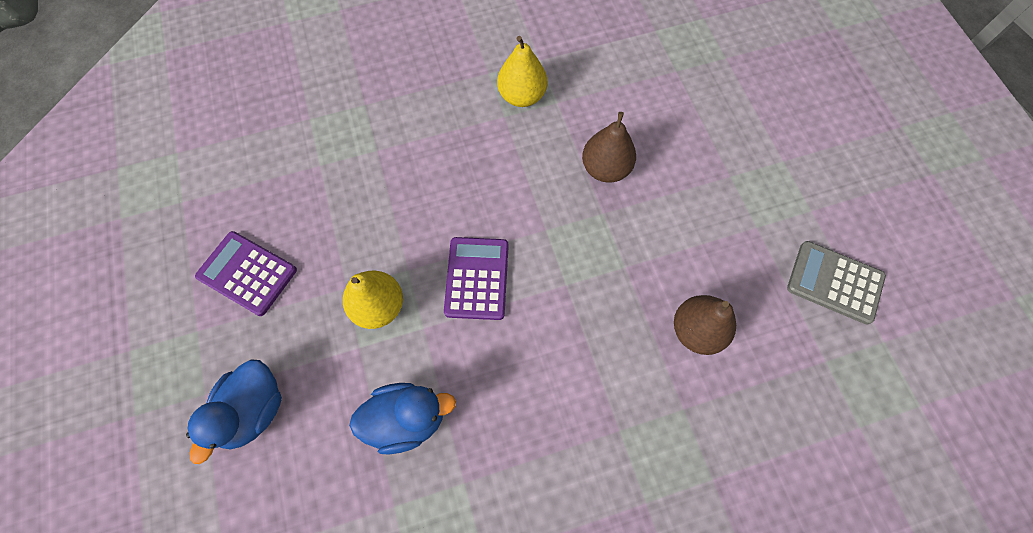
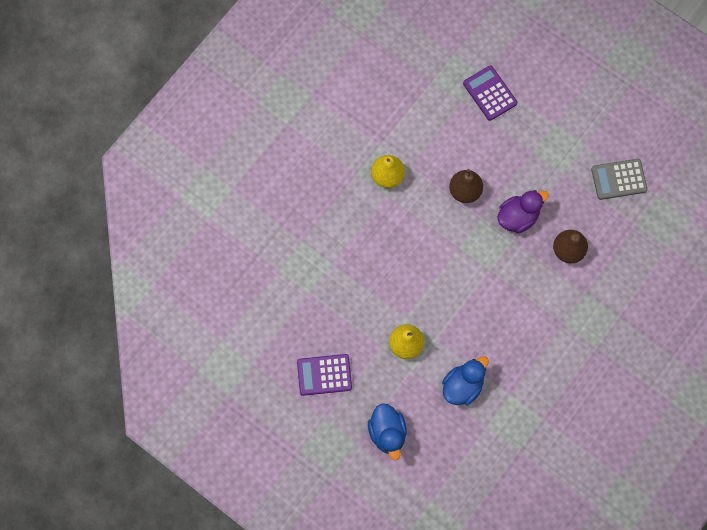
camera: 35 degrees left, 5 degrees up
purple calculator [444,237,509,320] -> purple calculator moved to [463,66,517,121]
none -> purple duck [497,190,549,233]

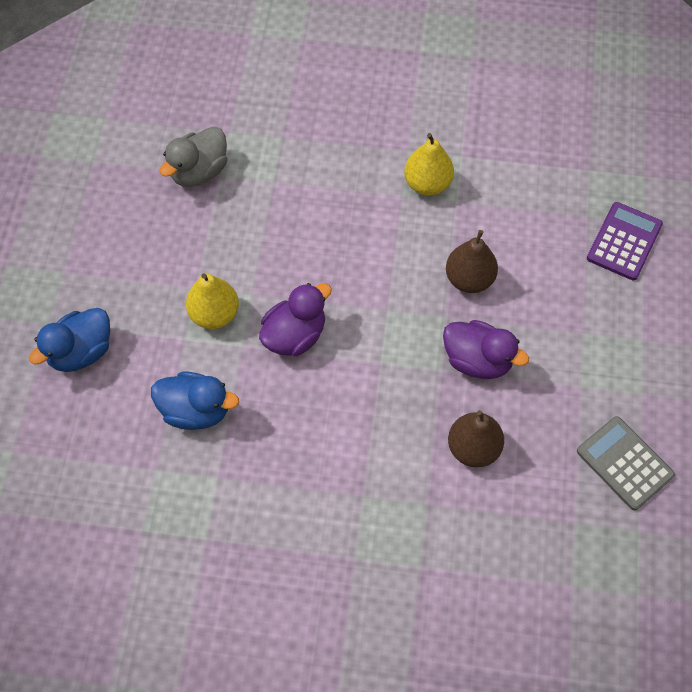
camera: 60 degrees right, 10 degrees down
purple calculator [297,354,352,396] -> none
none -> grey duck [159,126,227,187]
none -> purple duck [259,283,332,356]

